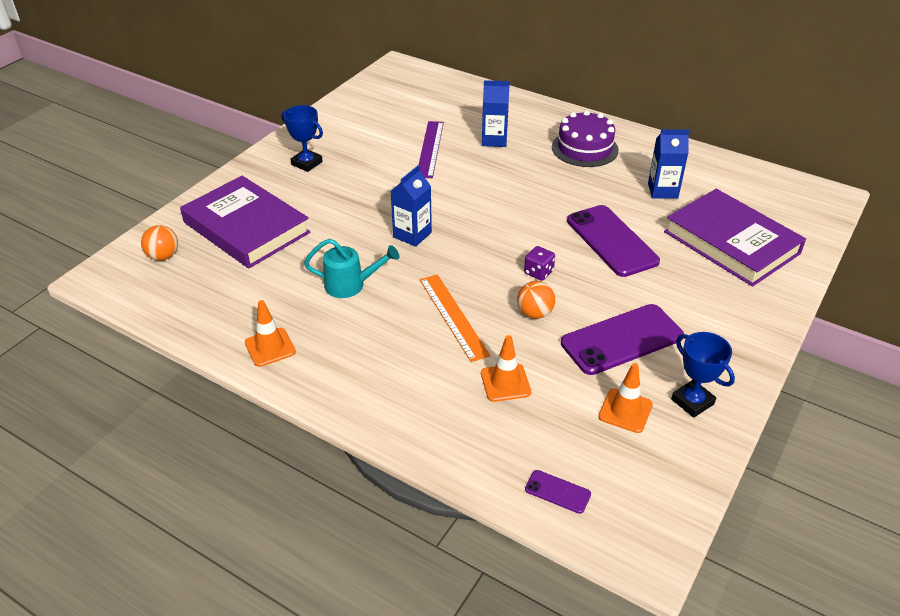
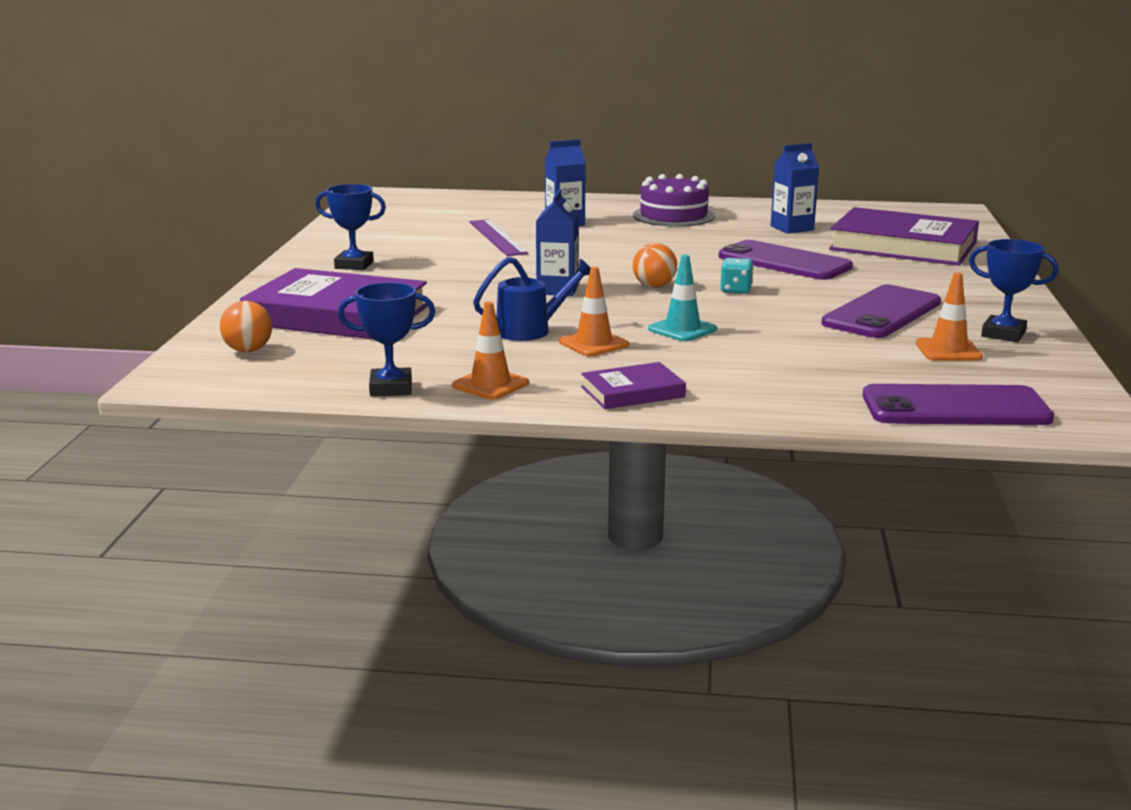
camera: 25 degrees left, 20 degrees down
turquoise watering can [304,239,399,298] -> blue watering can [473,257,591,341]
orange ruler [420,274,490,362] -> turquoise traffic cone [648,254,717,341]
orange traffic cone [481,335,531,402] -> orange traffic cone moved to [559,267,629,356]
orange ball [517,281,555,319] -> orange ball moved to [633,243,677,288]
purple dice [524,246,555,281] -> turquoise dice [720,258,754,294]
purple phone [525,470,591,514] -> purple phone [863,384,1054,425], size x2.24
none -> blue trophy [338,282,435,396]
none -> purple book [581,362,686,409]

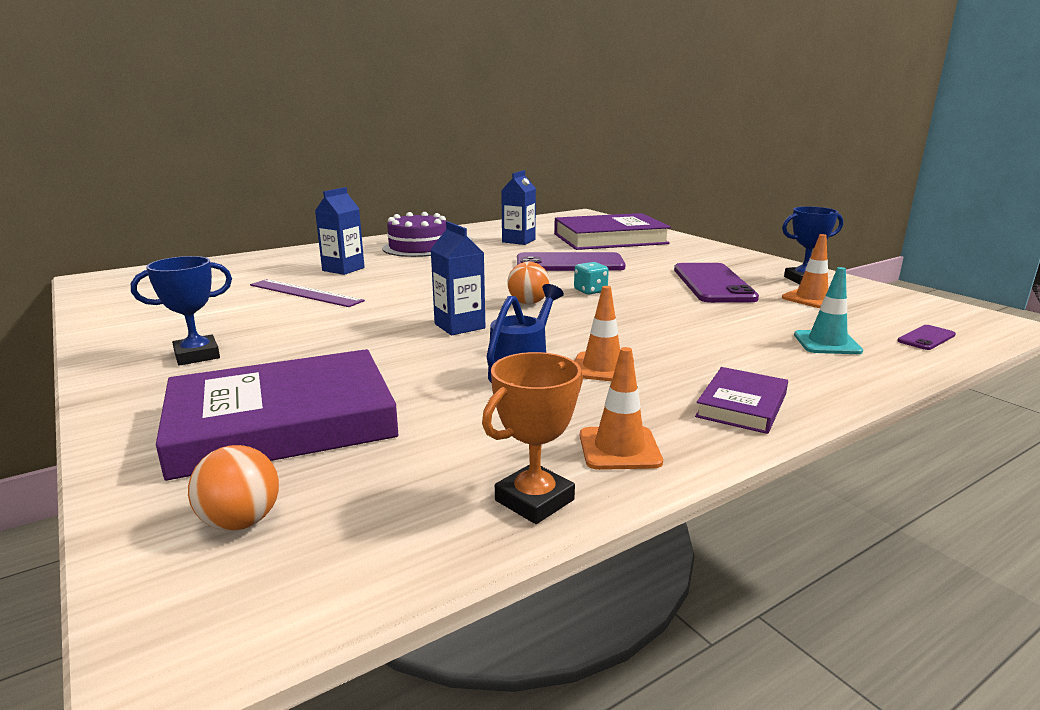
camera: 40 degrees left, 0 degrees up
blue trophy [338,282,435,396] -> orange trophy [482,352,583,524]
turquoise traffic cone [648,254,717,341] -> turquoise traffic cone moved to [794,267,863,354]
purple phone [863,384,1054,425] -> purple phone [897,325,956,350], size x0.45

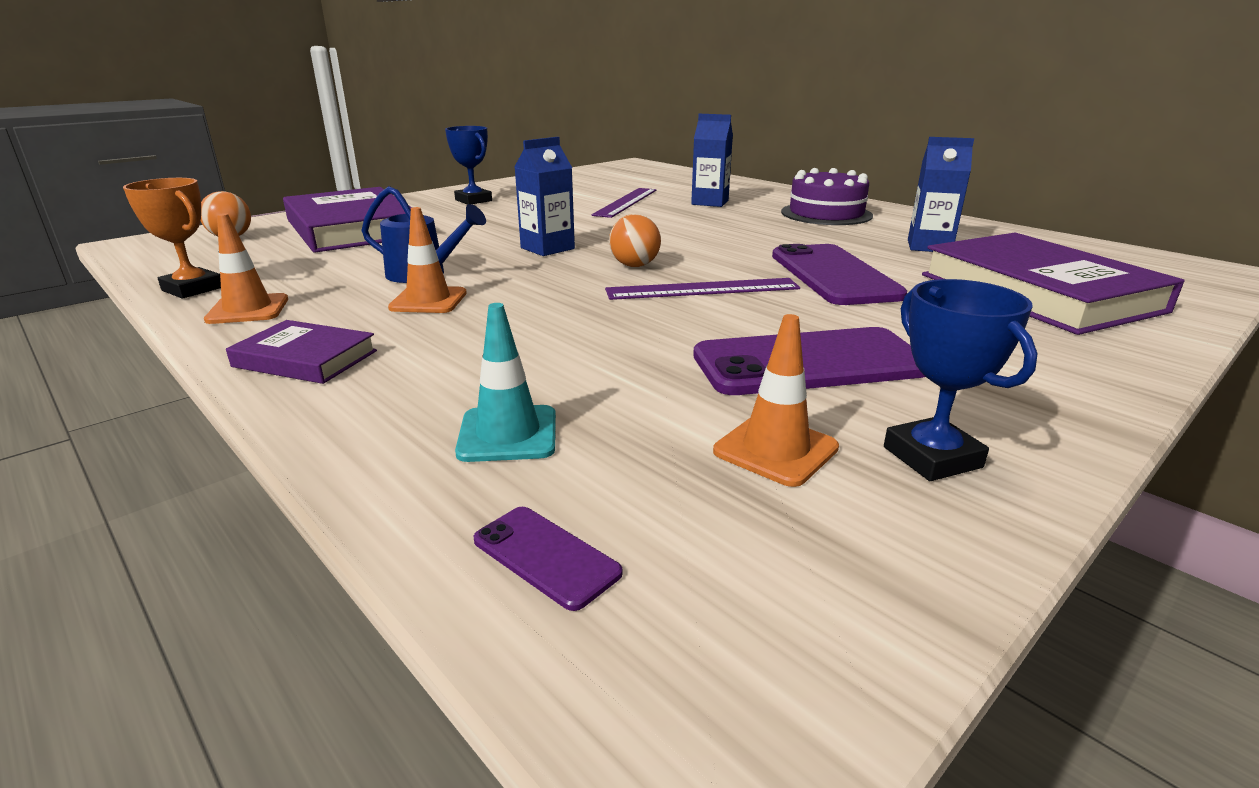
camera: 80 degrees right, 5 degrees up
turquoise dice [574,262,609,295] -> purple ruler [605,278,800,300]

